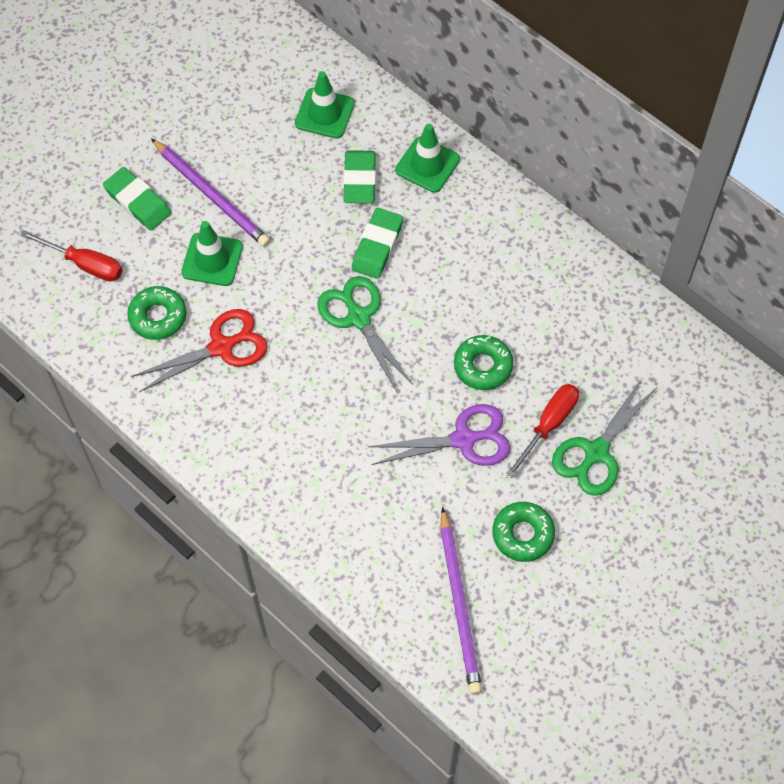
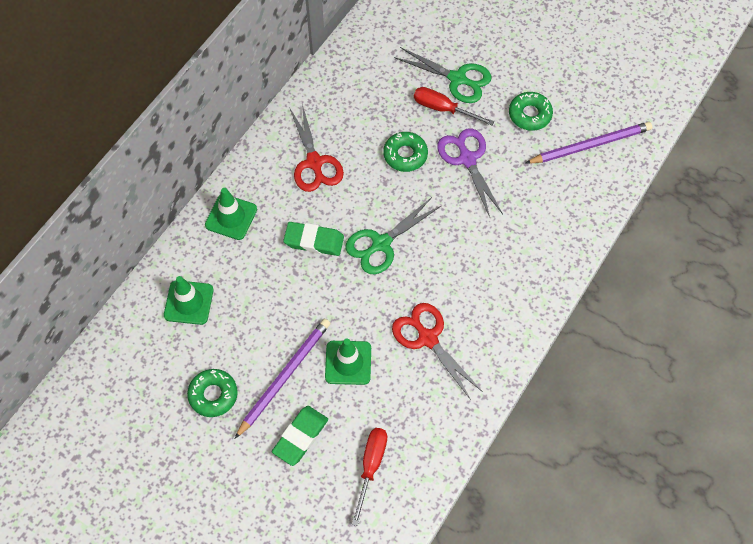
camera: 100 degrees left, 0 degrees up
green donut [127,286,187,340] -> green donut moved to [187,369,238,417]
green eraser [343,150,376,203] -> none
none -> red scissors [289,104,344,192]

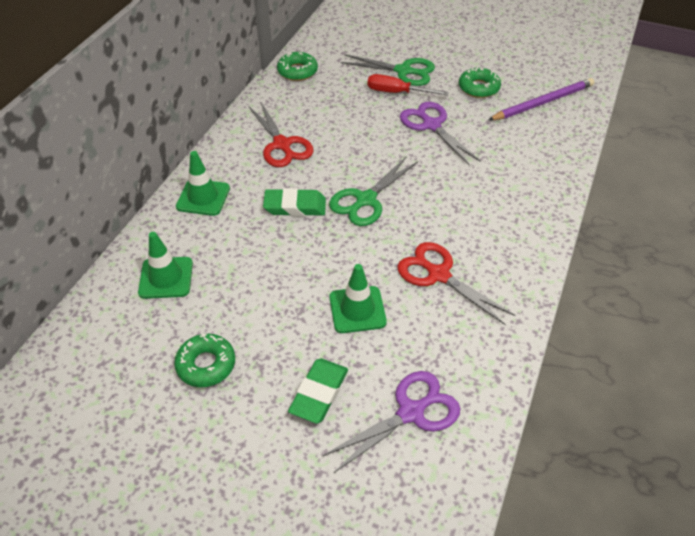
camera: 10 degrees left, 15 degrees down
purple pencil [235,319,331,439] -> none
red screwdriver [352,428,387,526] -> purple scissors [322,371,460,473]
green donut [383,132,428,172] -> green donut moved to [277,52,318,81]

